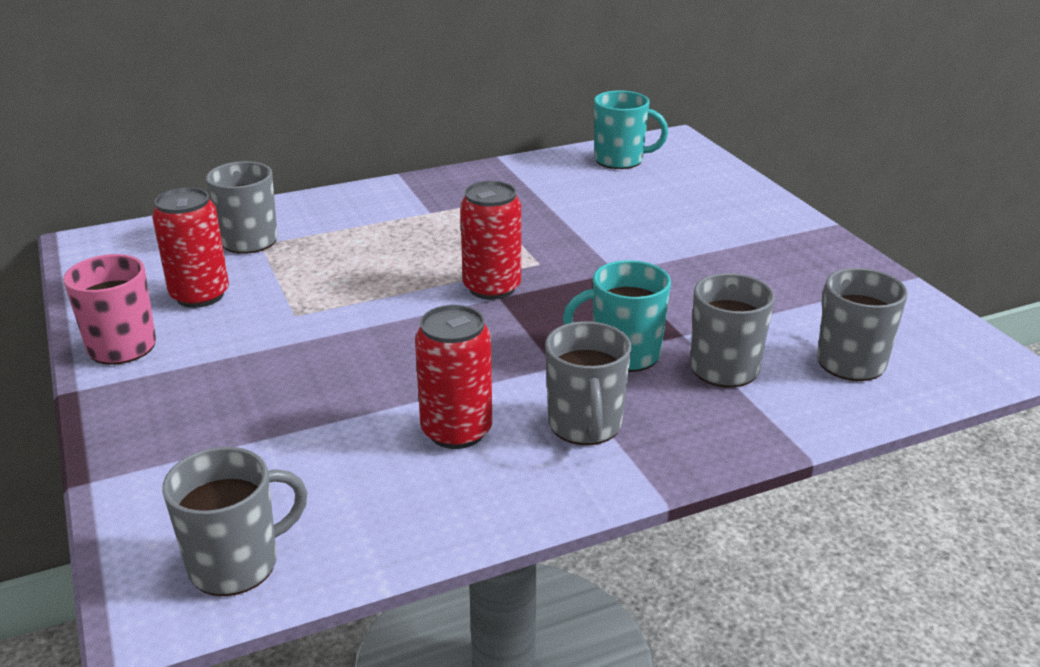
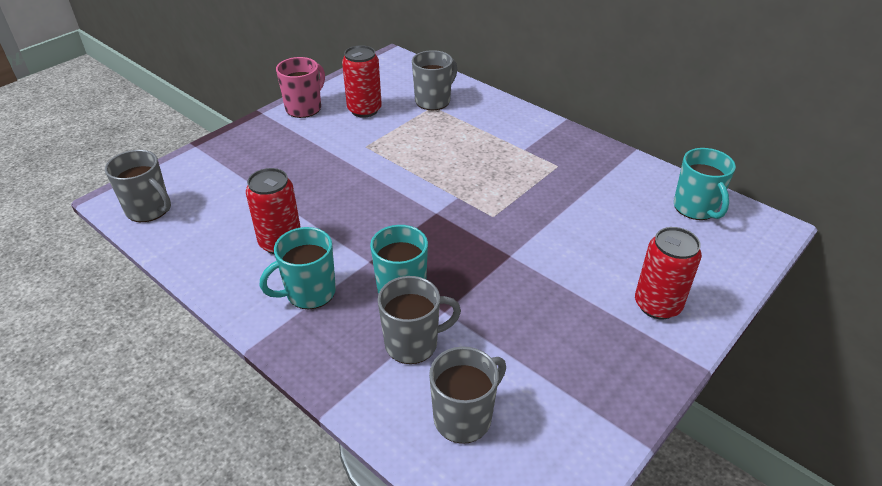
camera: 65 degrees right, 10 degrees up
red can [460,181,521,300] -> red can moved to [635,227,702,319]
grey mug [545,321,631,445] -> turquoise mug [260,227,336,309]

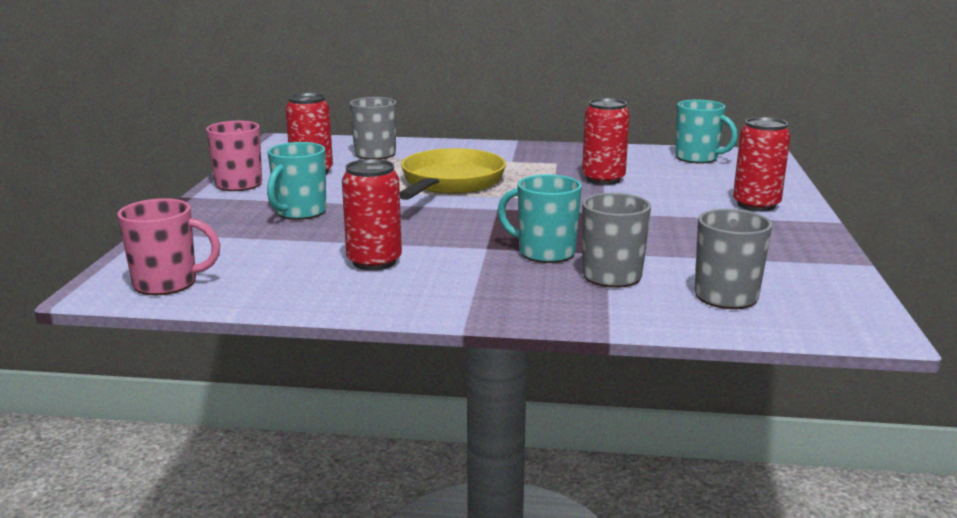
camera: 35 degrees left, 20 degrees down
grey mug [105,150,171,222] -> pink mug [117,198,220,295]
turquoise mug [260,227,336,309] -> turquoise mug moved to [267,142,326,220]
none -> yellow pan [400,148,506,200]
none -> red can [582,98,630,185]

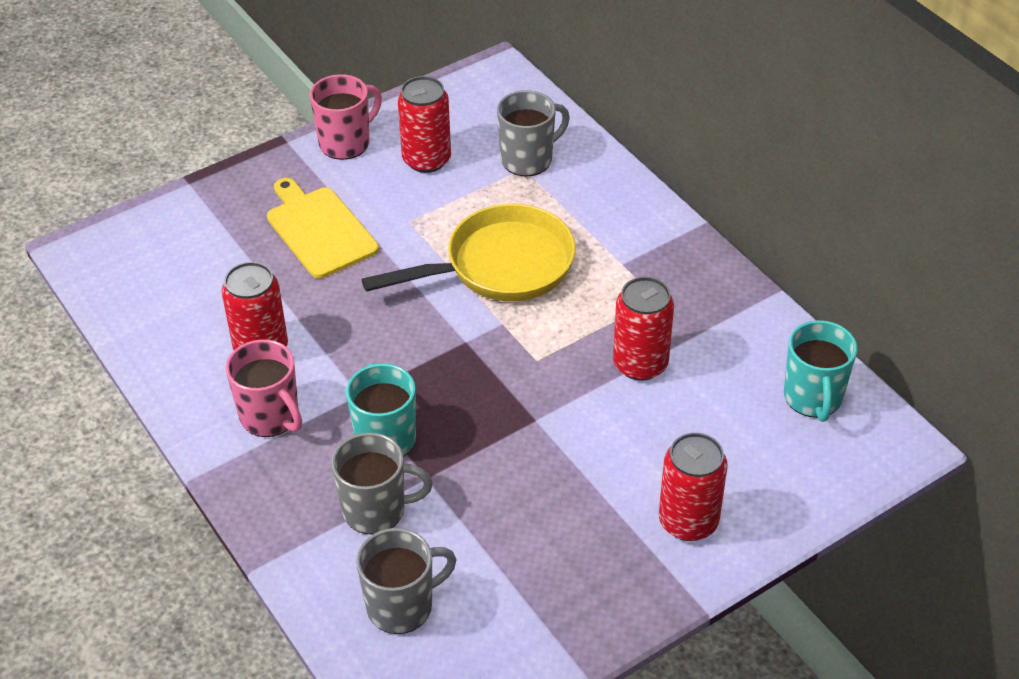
camera: 50 degrees right, 25 degrees up
pink mug [117,198,220,295] -> pink mug moved to [226,339,302,437]
turquoise mug [267,142,326,220] -> yellow cutting board [267,178,379,278]

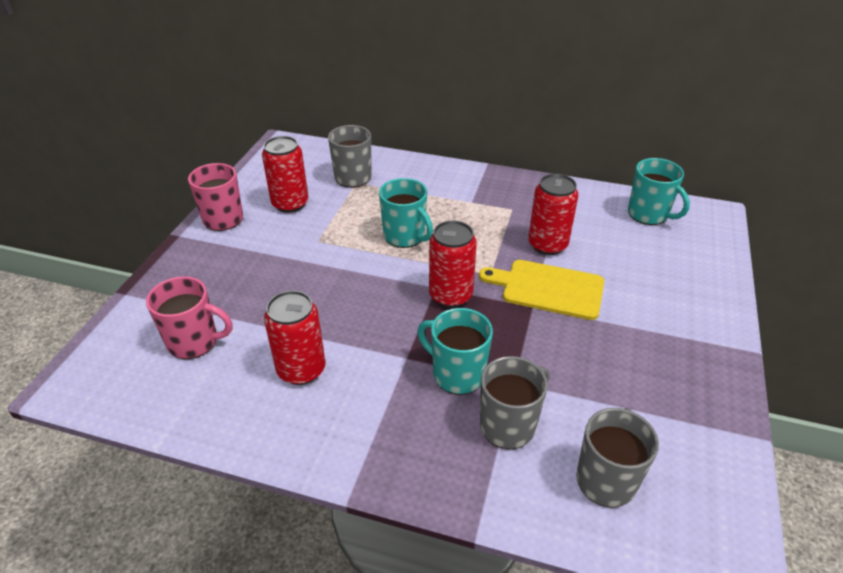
camera: 40 degrees left, 5 degrees down
pink mug [226,339,302,437] -> pink mug moved to [146,276,232,359]
yellow cutting board [267,178,379,278] -> yellow cutting board moved to [479,260,604,320]
yellow pan [361,204,576,301] -> turquoise mug [379,178,433,248]
red can [659,433,728,541] -> red can moved to [429,221,477,308]

